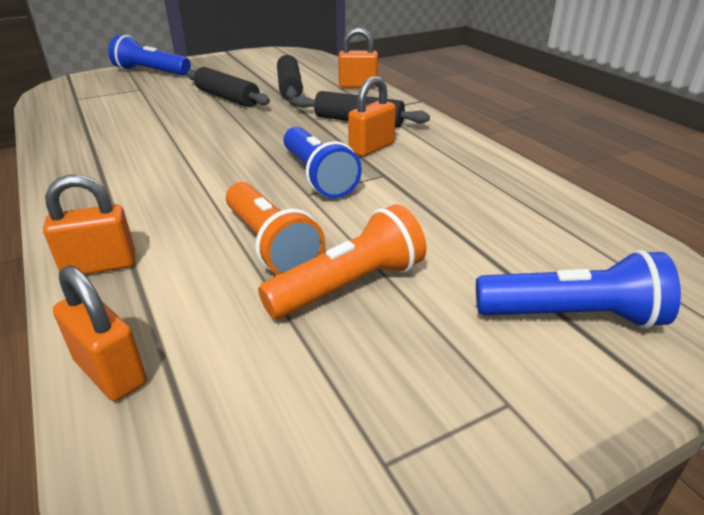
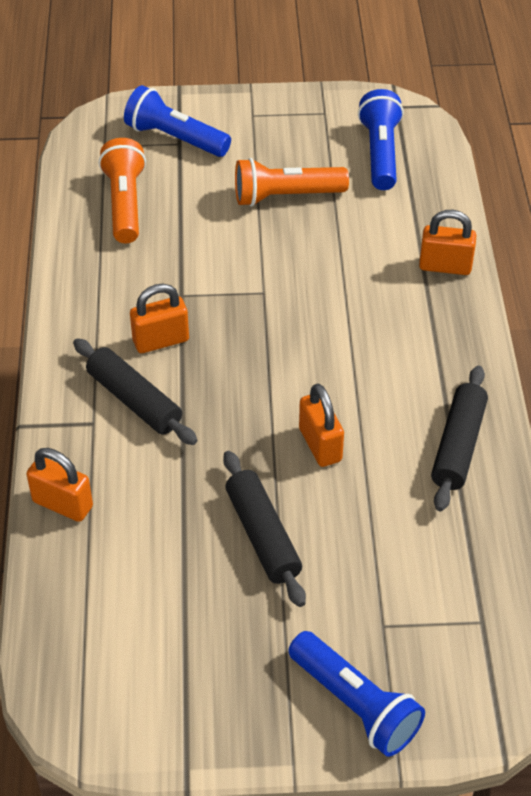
camera: 155 degrees left, 15 degrees up
orange padlock [53,265,147,401] -> orange padlock moved to [299,384,344,467]
orange flashlight [226,182,325,275] -> orange flashlight moved to [99,138,146,243]
black rolling pin [277,55,303,100] -> black rolling pin moved to [431,365,488,511]
blue flashlight [284,127,362,198] -> blue flashlight moved to [358,89,404,190]

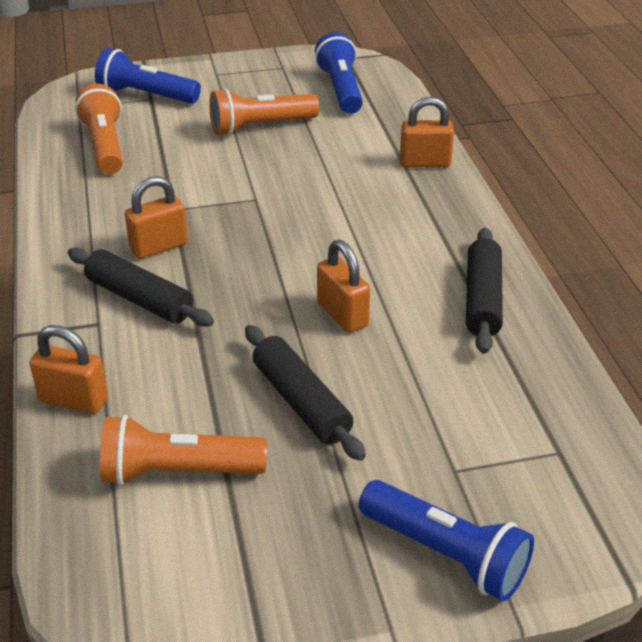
camera: 10 degrees left, 10 degrees down
none -> orange flashlight [100,415,267,486]

